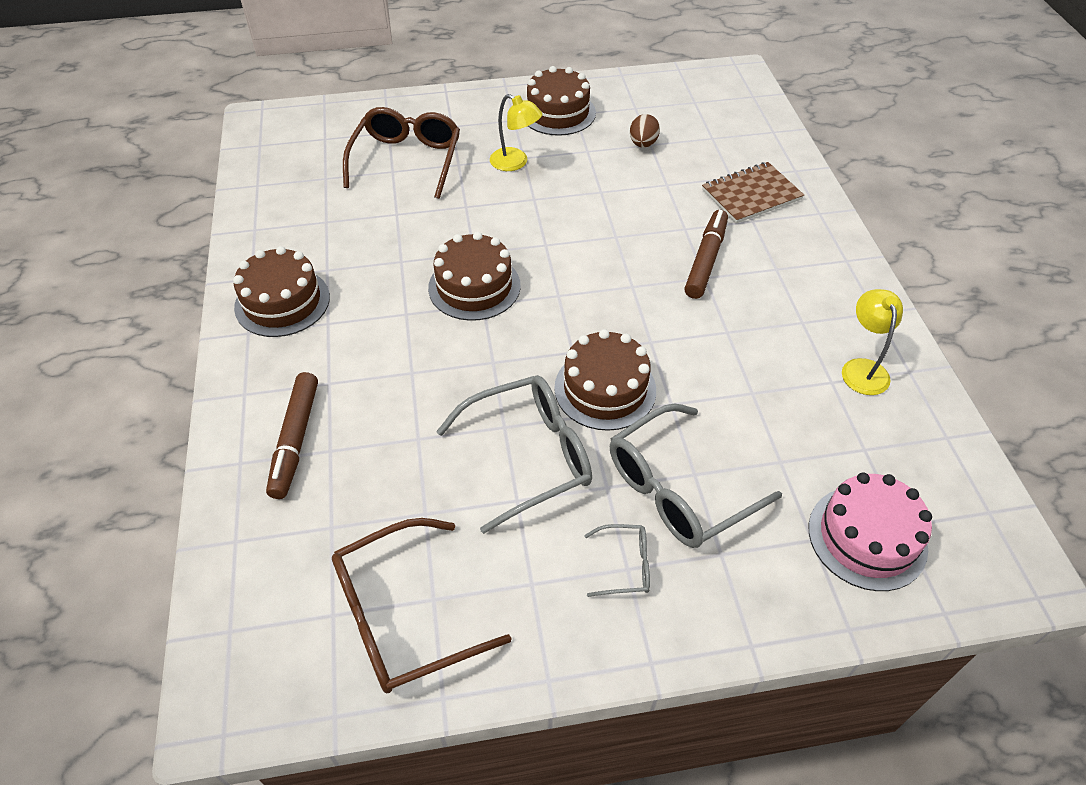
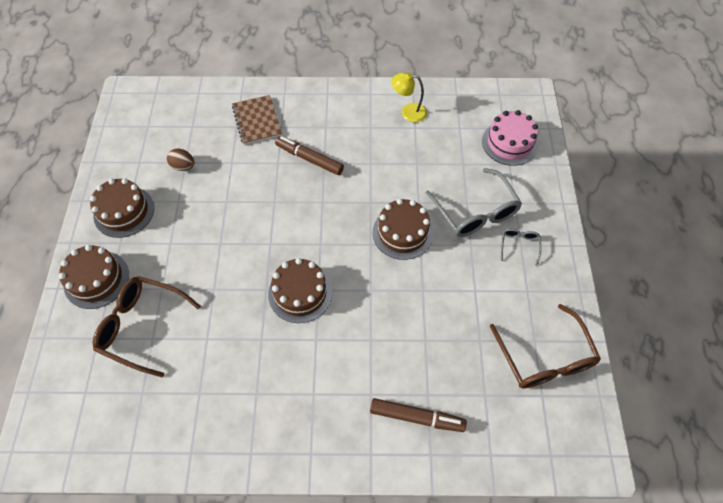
camera: 80 degrees left, 10 degrees up
brown cake [233,246,330,337] -> brown cake moved to [59,245,129,309]
grey glasses [436,375,592,534] -> none
yellow lamp [490,94,542,171] -> none

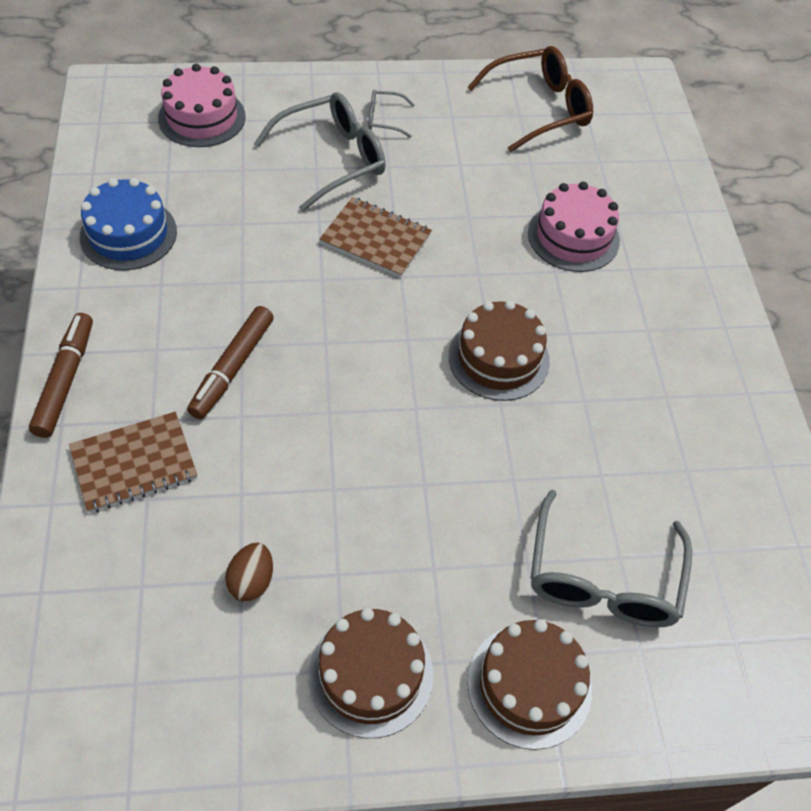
camera: 100 degrees left, 5 degrees down
brown glasses [92,276,201,378] -> grey glasses [531,490,692,627]
brown marker [370,398,467,432] -> brown marker moved to [29,313,93,438]
brown cake [373,199,433,260] -> brown notebook [319,197,432,278]
yellow lamp [391,72,427,122] -> blue cake [80,178,177,270]
none -> pink cake [528,182,620,272]

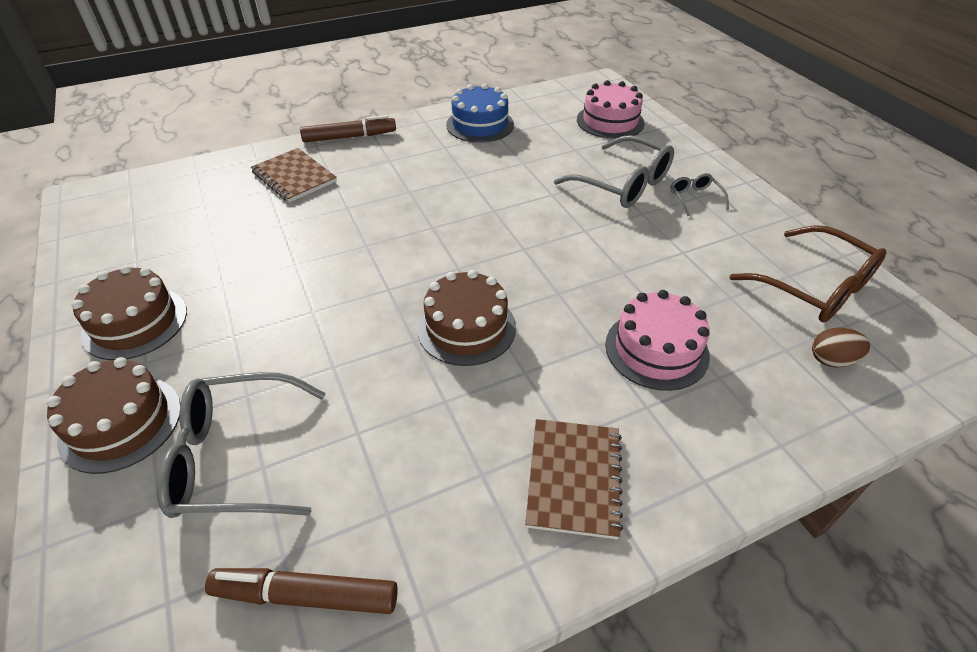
camera: 75 degrees right, 10 degrees down
brown marker [187,306,274,419] -> brown marker moved to [205,568,398,614]
brown egg [225,543,273,602] -> brown egg moved to [812,327,870,368]
brown notebook [319,197,432,278] -> brown notebook moved to [525,419,623,539]

